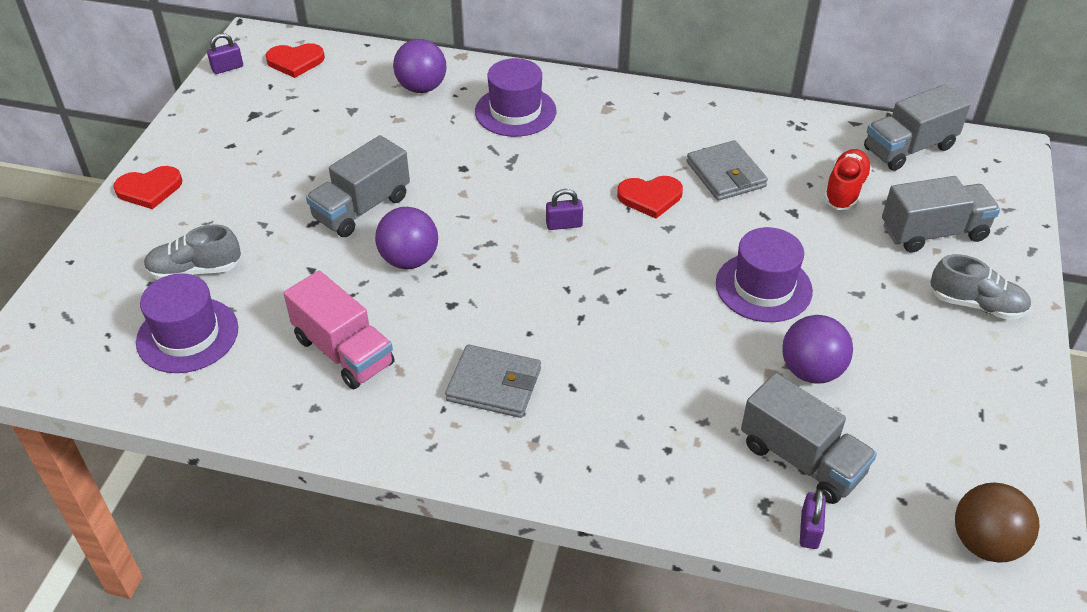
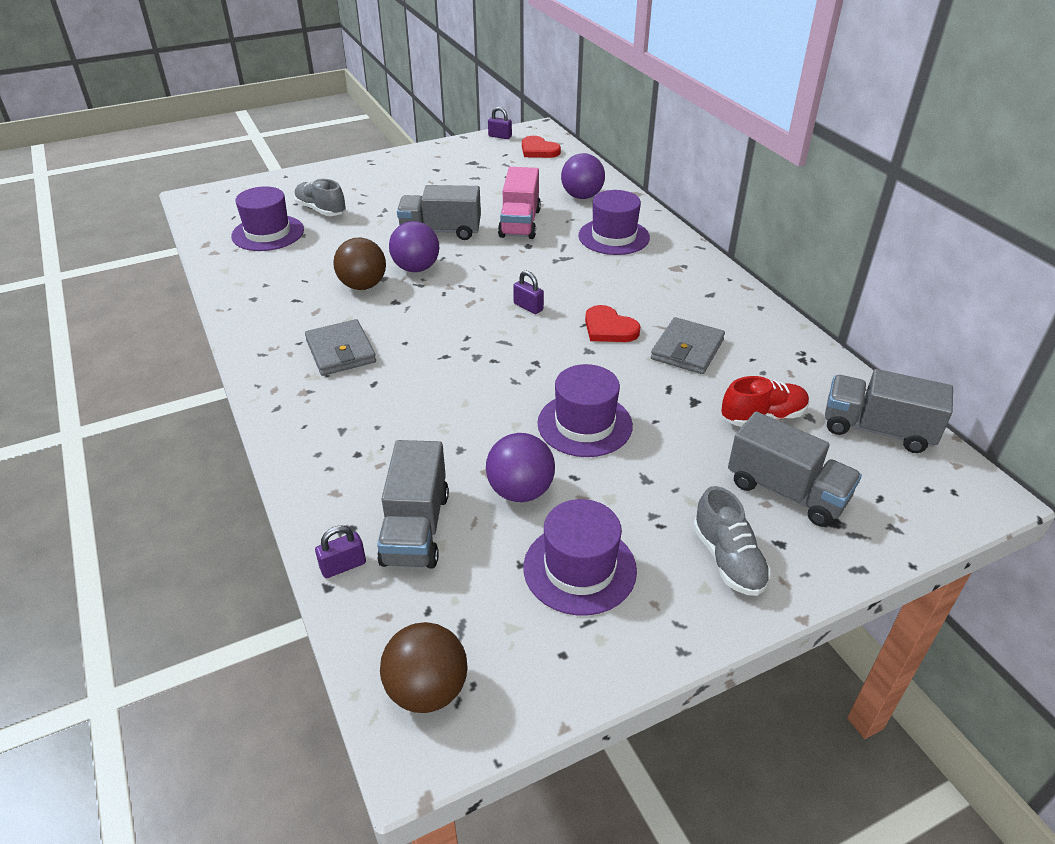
camera: 50 degrees right, 5 degrees down
red heart [113,166,182,209] -> none
pink truck [284,271,394,389] -> pink truck moved to [498,167,541,239]
none -> brown ball [333,237,386,290]
none -> purple hat [523,499,637,615]

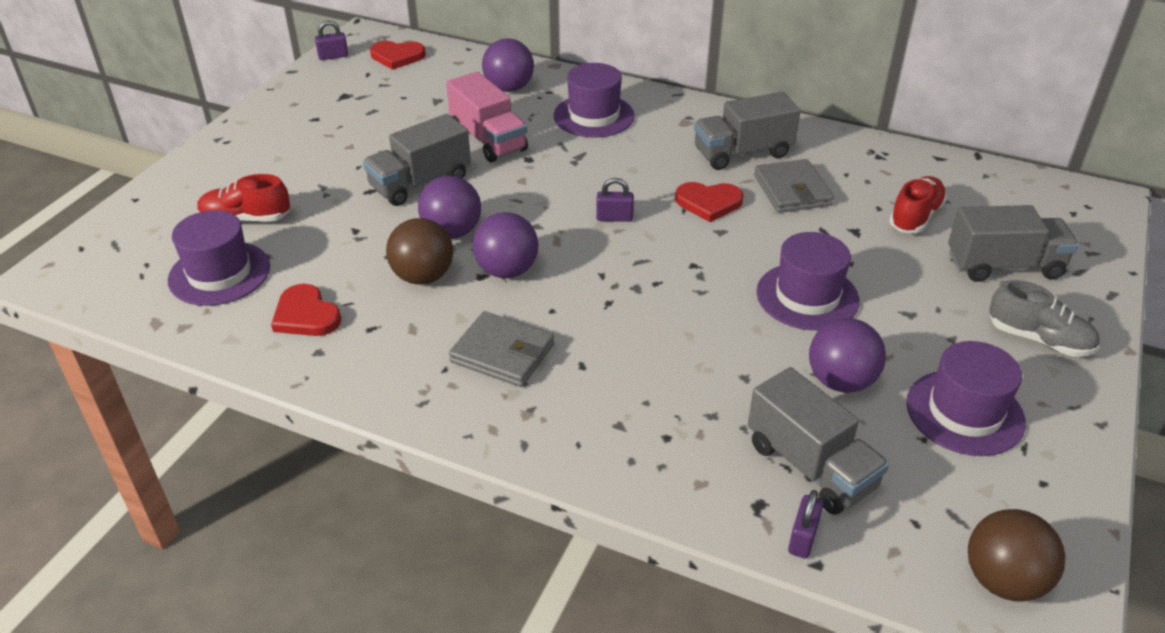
camera: 40 degrees left, 0 degrees up
grey shoe [294,179,346,216] -> red shoe [197,174,290,222]
grey truck [825,369,953,453] -> grey truck moved to [694,92,800,170]
none -> red heart [271,284,341,336]
none -> purple ball [472,212,538,278]

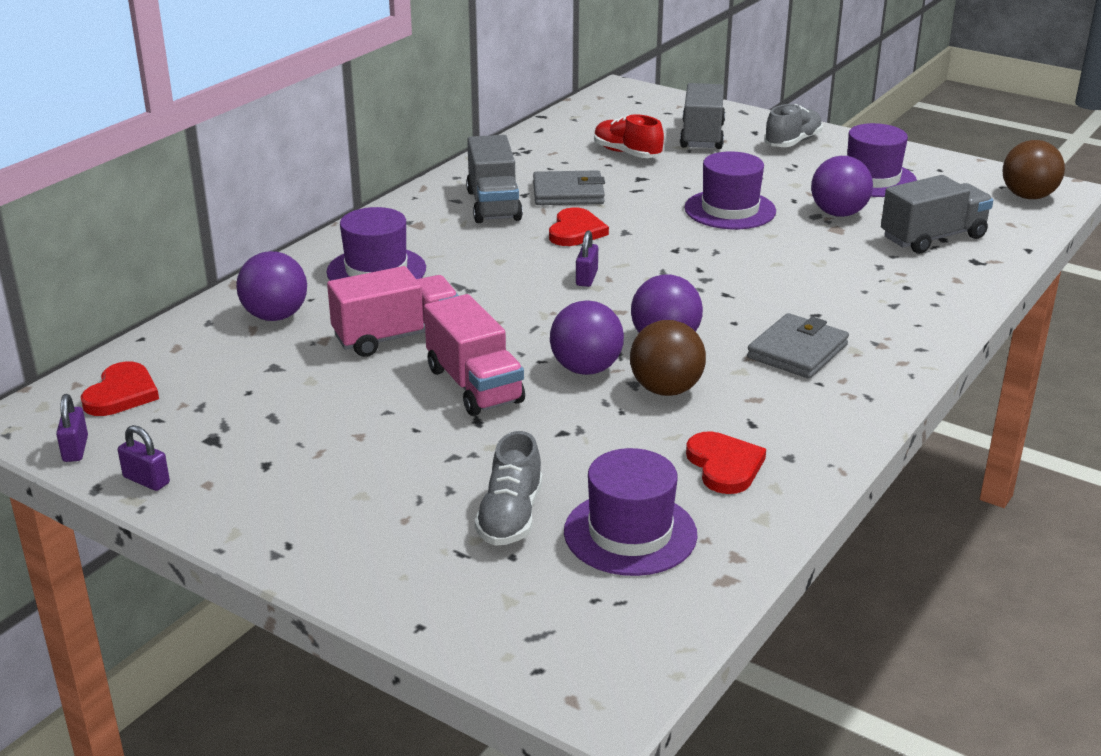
camera: 80 degrees left, 10 degrees down
red shoe [197,174,290,222] -> grey shoe [474,431,542,546]
red heart [271,284,341,336] -> red heart turned 75 degrees counterclockwise [686,431,766,494]
grey truck [363,114,471,206] -> pink truck [424,294,525,416]
purple padlock [788,490,823,558] -> purple padlock moved to [118,425,170,491]

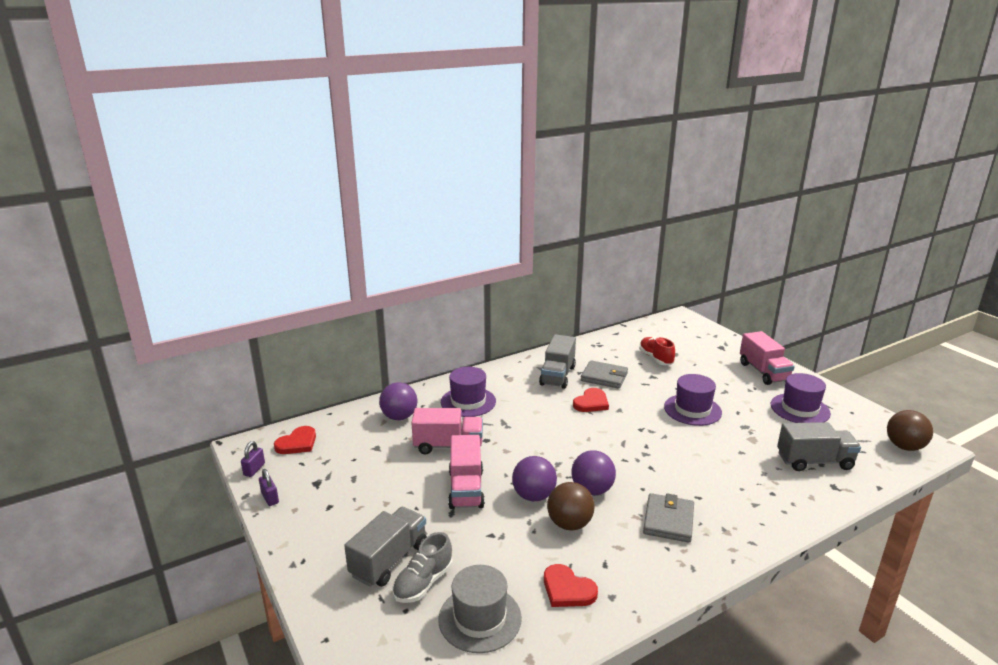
camera: 25 degrees right, 5 degrees down
purple hat [564,448,697,576] -> grey hat [438,565,522,653]
purple padlock [576,231,598,287] -> none
grey truck [680,83,725,149] -> grey truck moved to [344,507,427,587]
red heart [686,431,766,494] -> red heart turned 120 degrees clockwise [544,564,598,607]
grey wallet [747,313,849,379] -> grey wallet turned 45 degrees counterclockwise [643,493,694,543]
grey shoe [764,104,823,147] -> pink truck [740,331,795,385]
purple ball [811,156,873,217] -> none

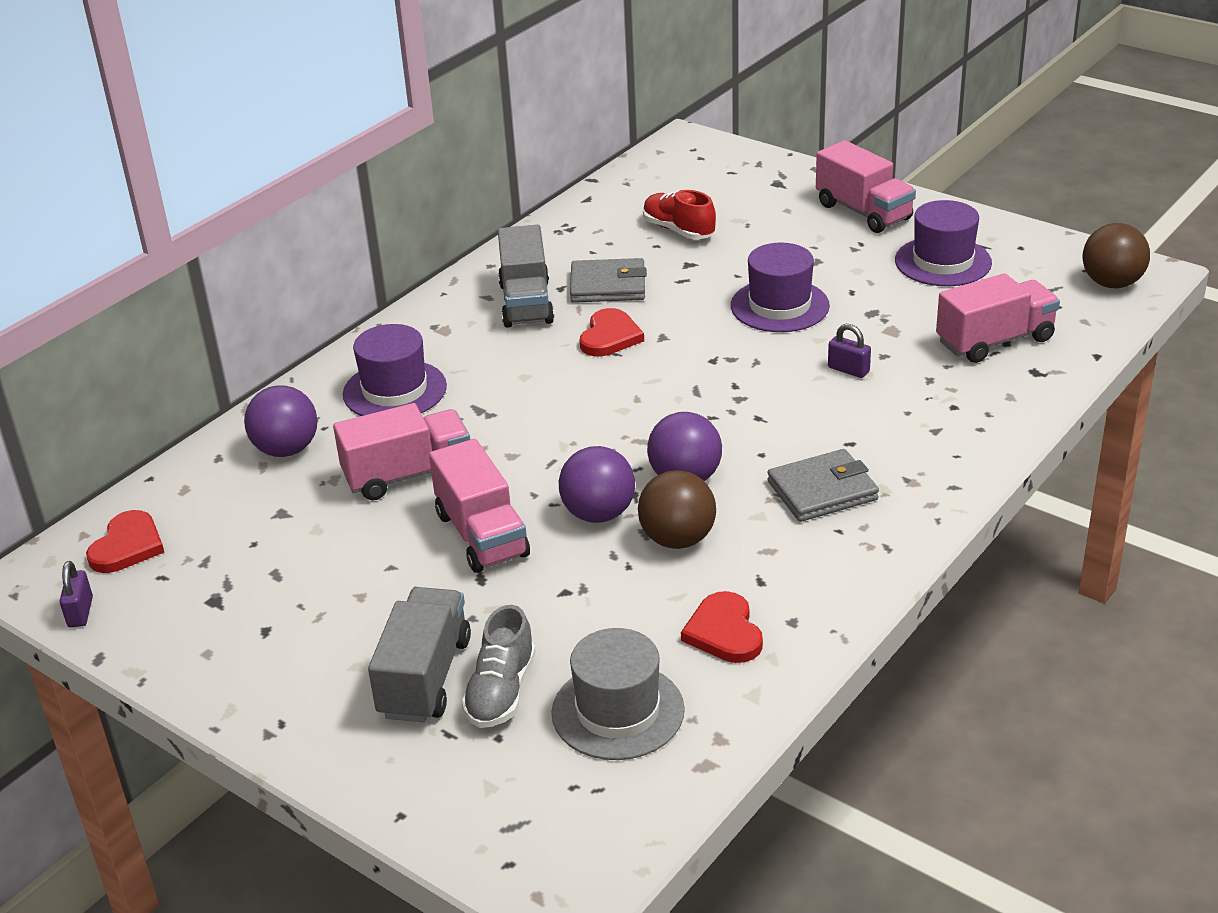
camera: 20 degrees left, 10 degrees up
purple padlock [259,469,279,506] -> purple padlock moved to [828,324,871,378]
red heart [544,564,598,607] -> red heart turned 60 degrees clockwise [681,591,763,663]
grey wallet [643,493,694,543] -> grey wallet turned 75 degrees clockwise [768,449,879,522]
grey truck [777,422,861,471] -> pink truck [936,273,1060,363]

